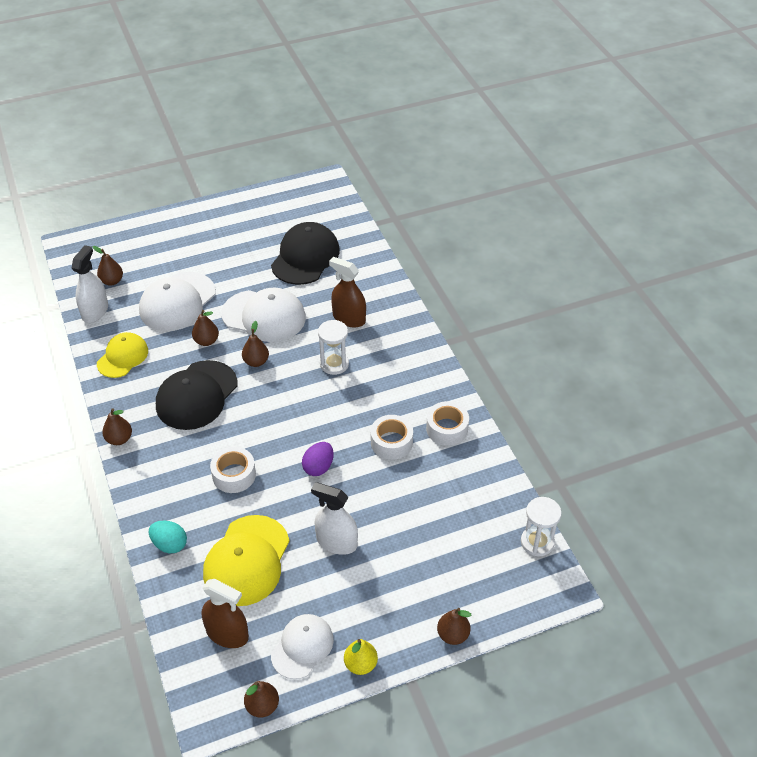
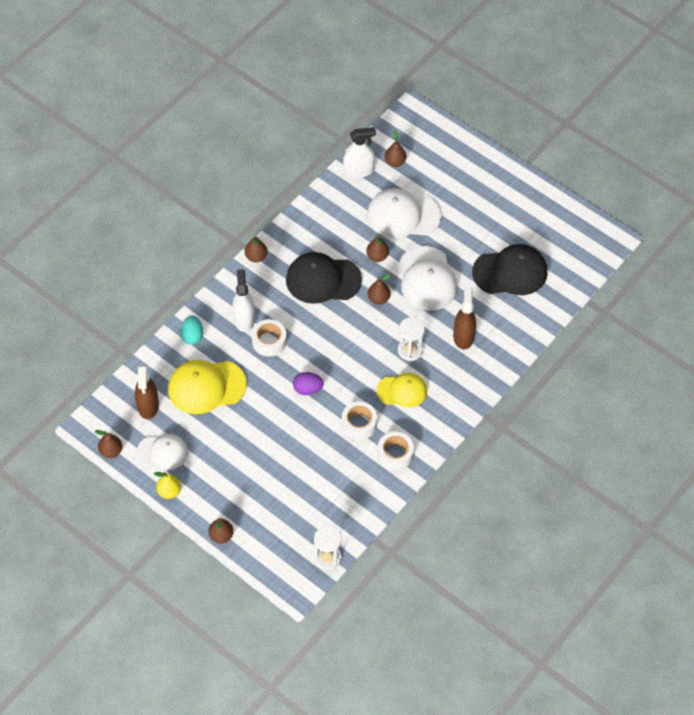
camera: 60 degrees right, 10 degrees up
yellow cap [97,332,148,378] -> yellow cap moved to [377,373,427,407]
white spray bottle [311,482,358,555] -> white spray bottle moved to [232,269,255,332]

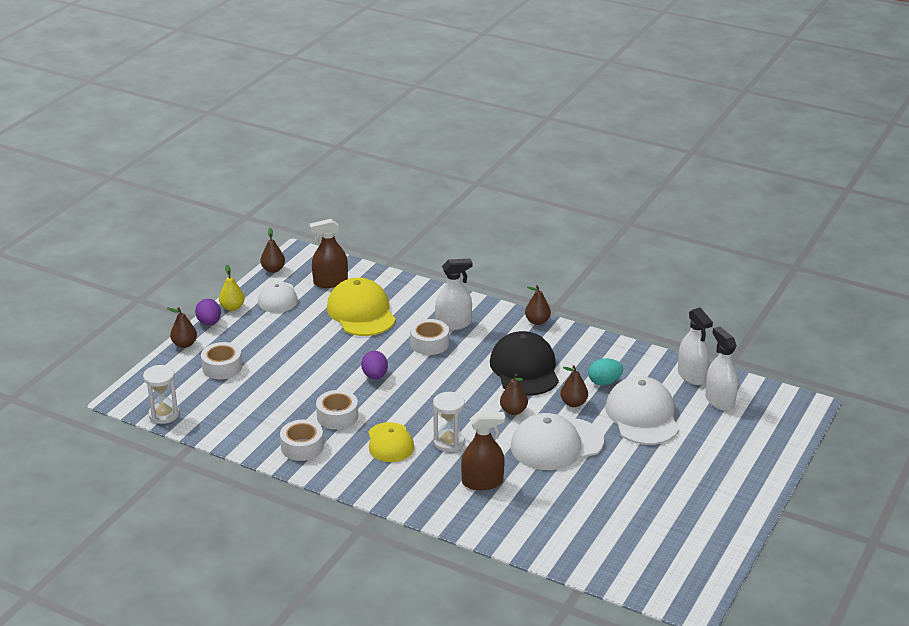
camera: 80 degrees right, 25 degrees down
turquoise egg [180,316,203,345] -> turquoise egg moved to [588,358,623,385]
brown pear [385,131,407,167] -> white spray bottle [705,327,738,411]
black cap [472,244,547,295] -> none
none -> purple egg [195,299,221,326]
none -> white tape [201,342,242,379]

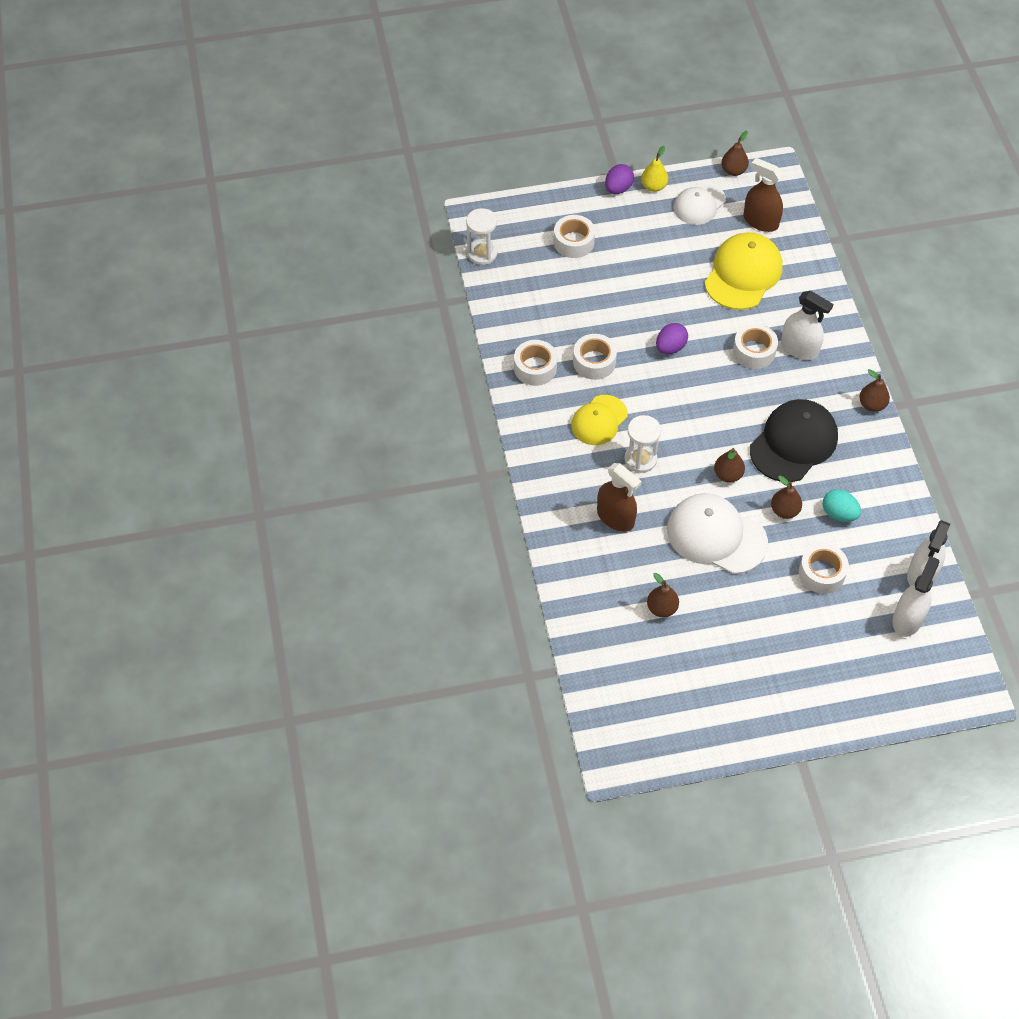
camera: 50 degrees right, 25 degrees up
brown pear [167,307,197,348] -> brown pear moved to [647,573,679,617]
white cap [605,376,679,445] -> white tape [799,543,849,594]

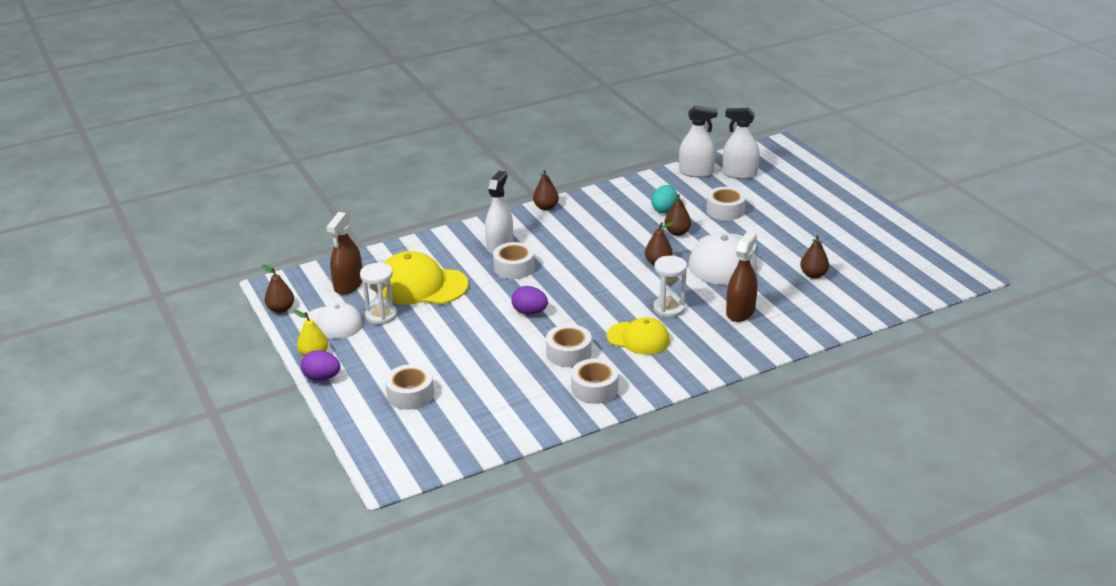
camera: 105 degrees left, 25 degrees down
white hourglass [466,208,497,265] -> white hourglass moved to [360,263,397,325]
black cap [750,399,838,482] -> none

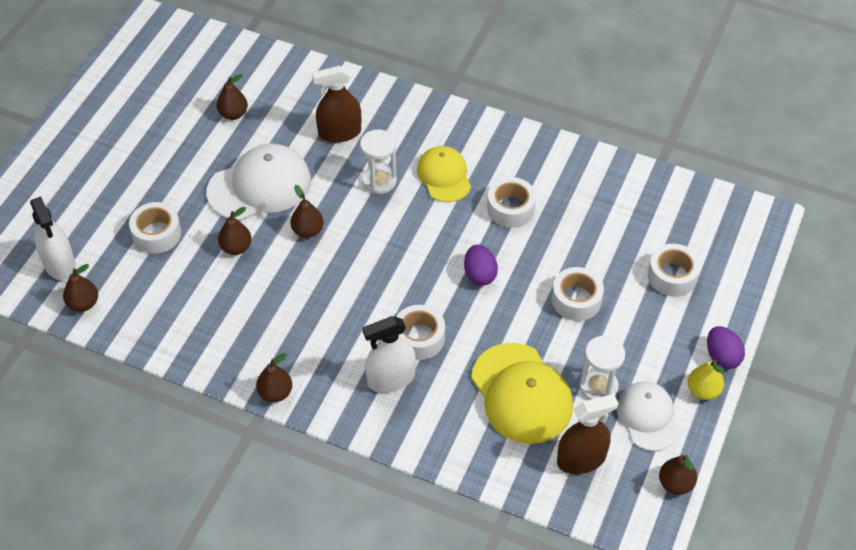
camera: 130 degrees left, 20 degrees up
white tape [571,359,619,404] -> white tape moved to [552,267,604,321]
turquoise egg [651,185,678,213] -> none
white spray bottle [679,105,718,178] -> brown pear [63,264,98,312]

